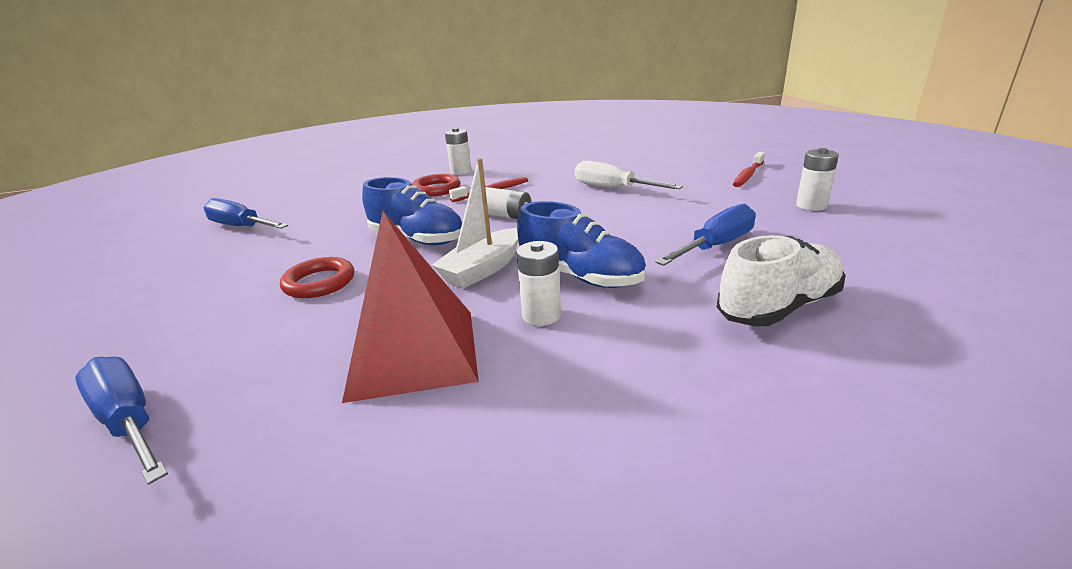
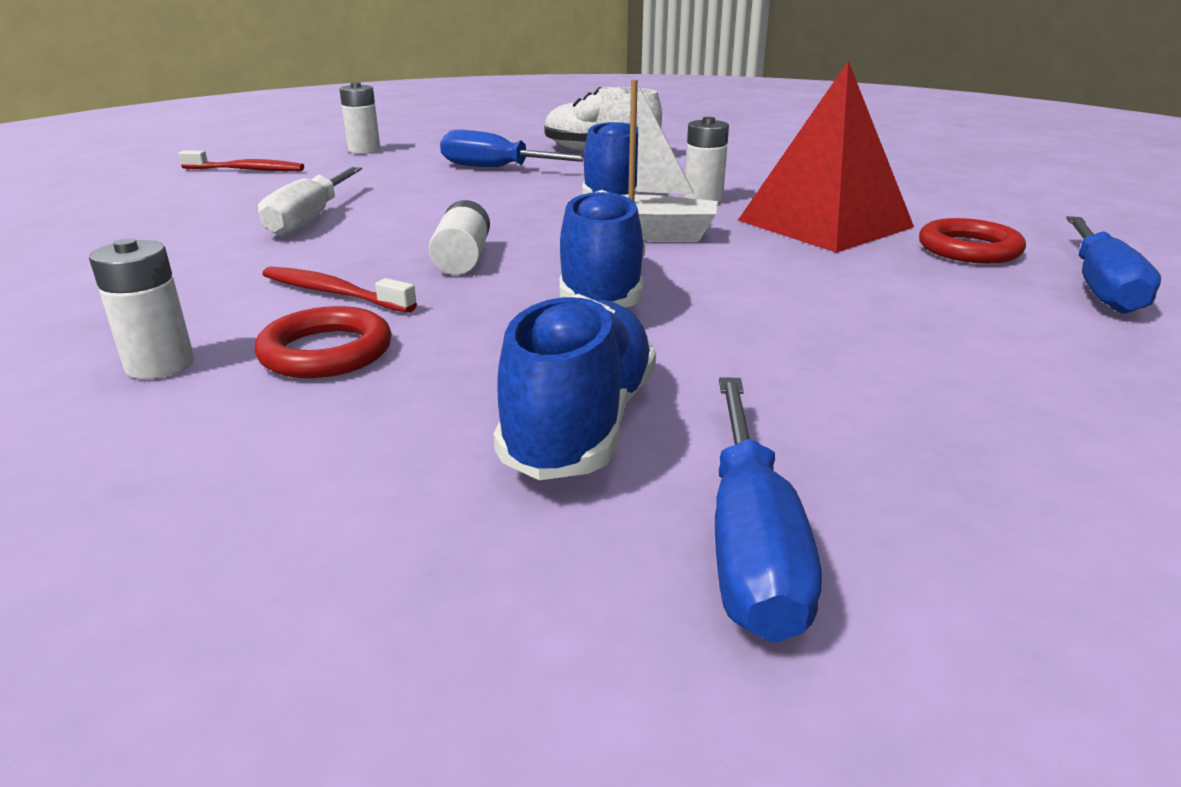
camera: 120 degrees left, 0 degrees up
red ring [280,257,354,298] -> red ring moved to [919,218,1026,264]
none -> blue shoe [493,294,656,480]

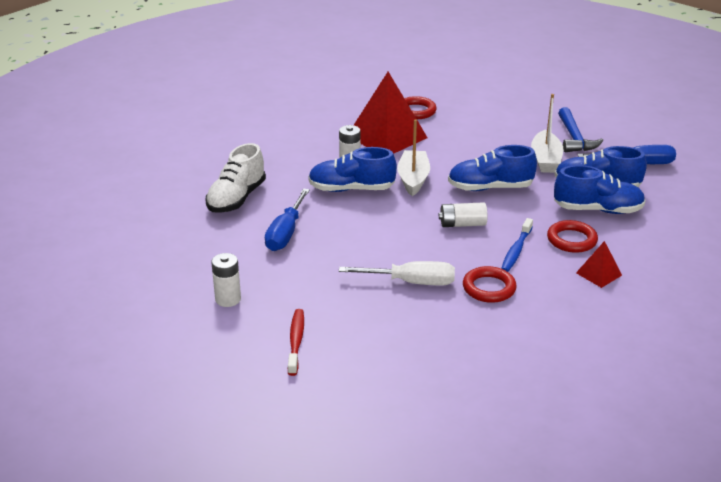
camera: 95 degrees left, 5 degrees up
white battery [89,238,194,379] -> red pyramid [576,241,622,288]
red toothbrush [262,267,417,313] -> blue toothbrush [501,218,533,272]
blue screwdriver [1066,216,1161,314] -> none
none -> red ring [463,266,517,303]
none -> white boat [531,94,563,173]
none -> blue shoe [554,165,646,214]
none -> blue hammer [558,107,603,152]

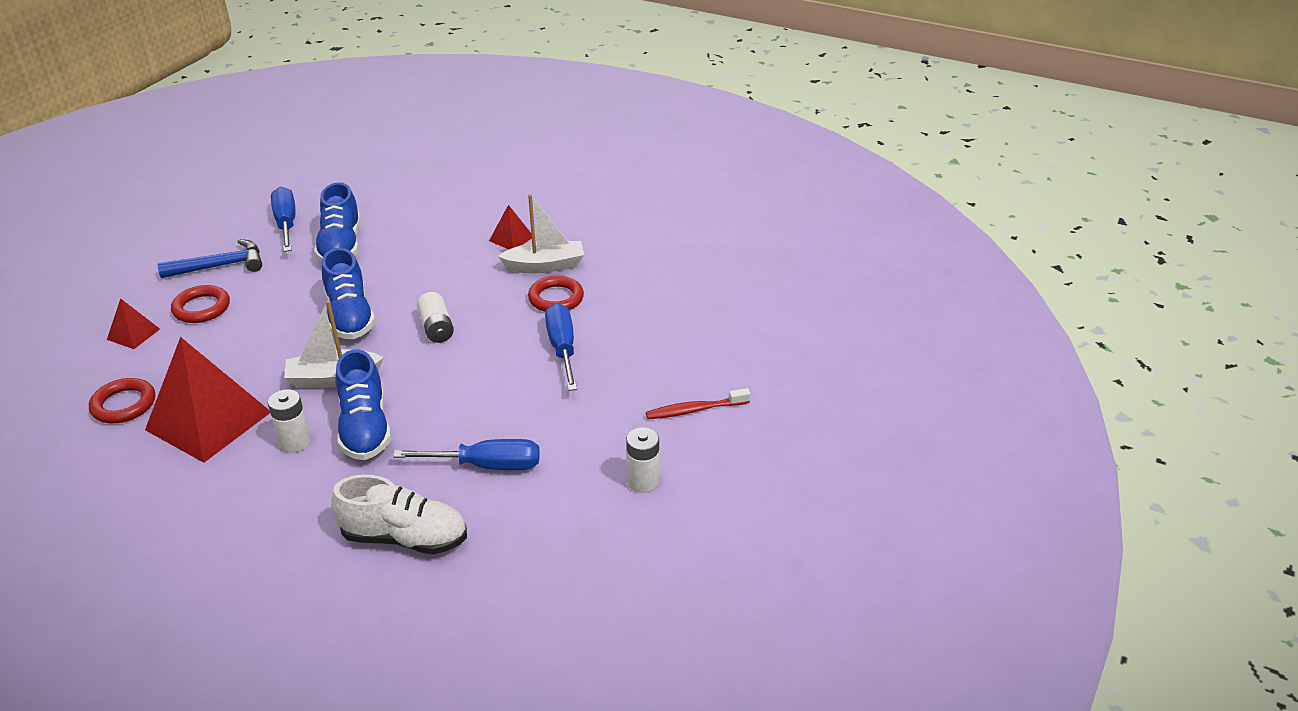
camera: 105 degrees left, 5 degrees up
white screwdriver [339,261,455,285] -> blue screwdriver [545,303,577,391]
blue toothbrush [501,218,533,272] -> none
white boat [531,94,563,173] -> white boat moved to [498,194,584,273]
red ring [547,220,598,253] -> red ring moved to [171,285,230,323]
blue shoe [554,165,646,214] -> none
none -> red pyramid [107,298,160,349]

